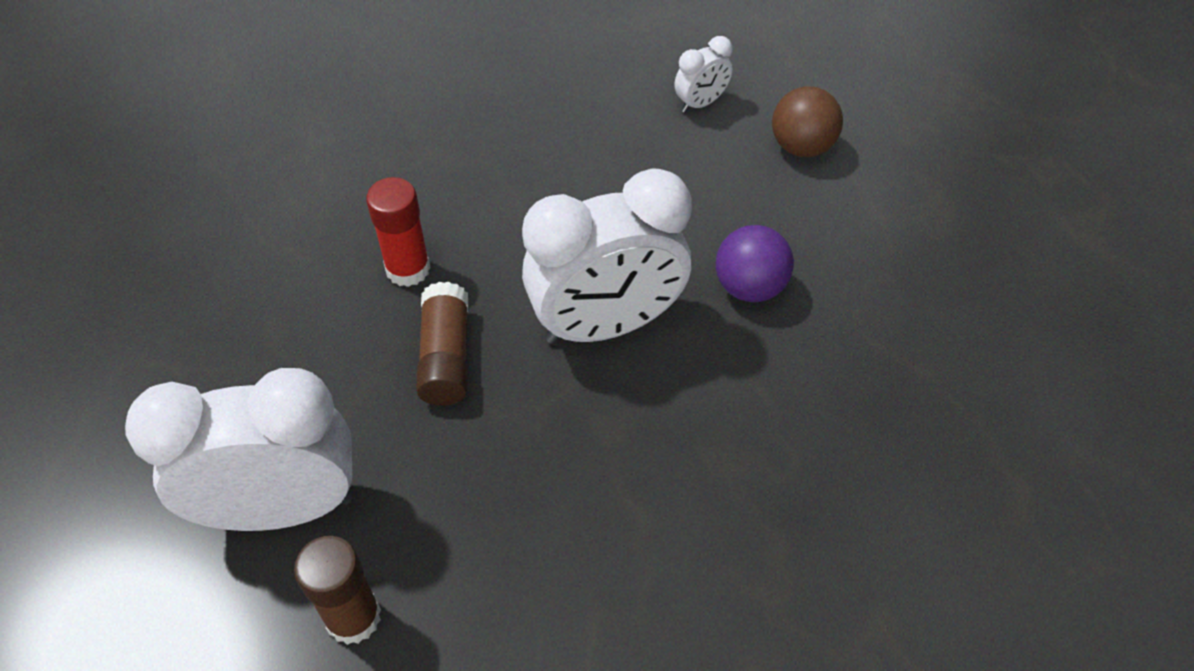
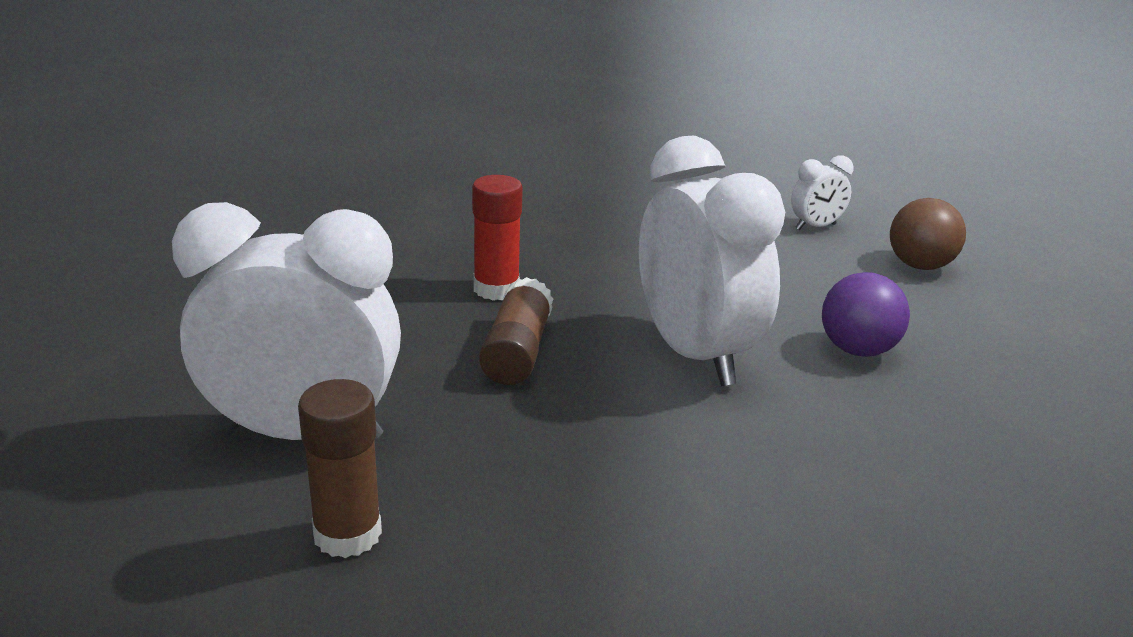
camera: 10 degrees right, 25 degrees down
white clock [522,168,692,344] -> white clock turned 105 degrees counterclockwise [639,136,785,386]

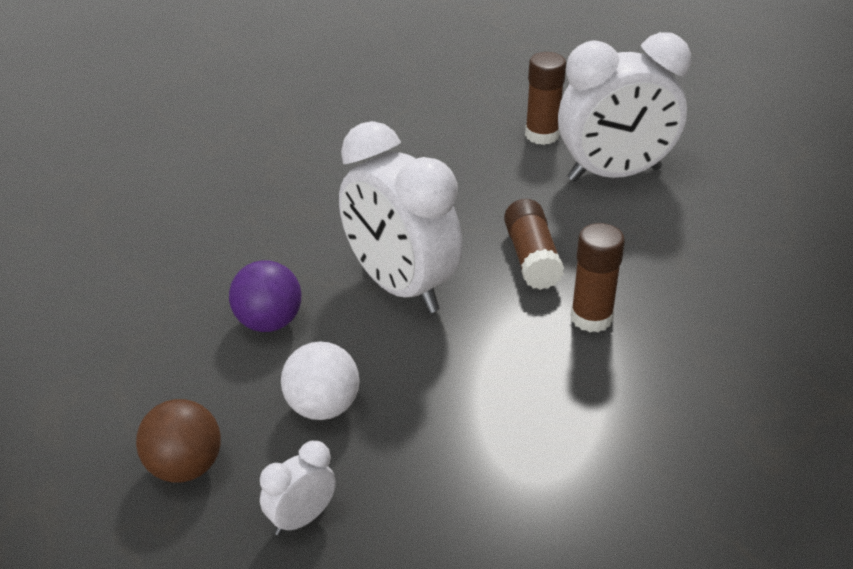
camera: 165 degrees right, 10 degrees up
red glue stick [472,175,523,300] -> brown glue stick [571,223,625,332]
none -> white ball [281,341,360,420]

